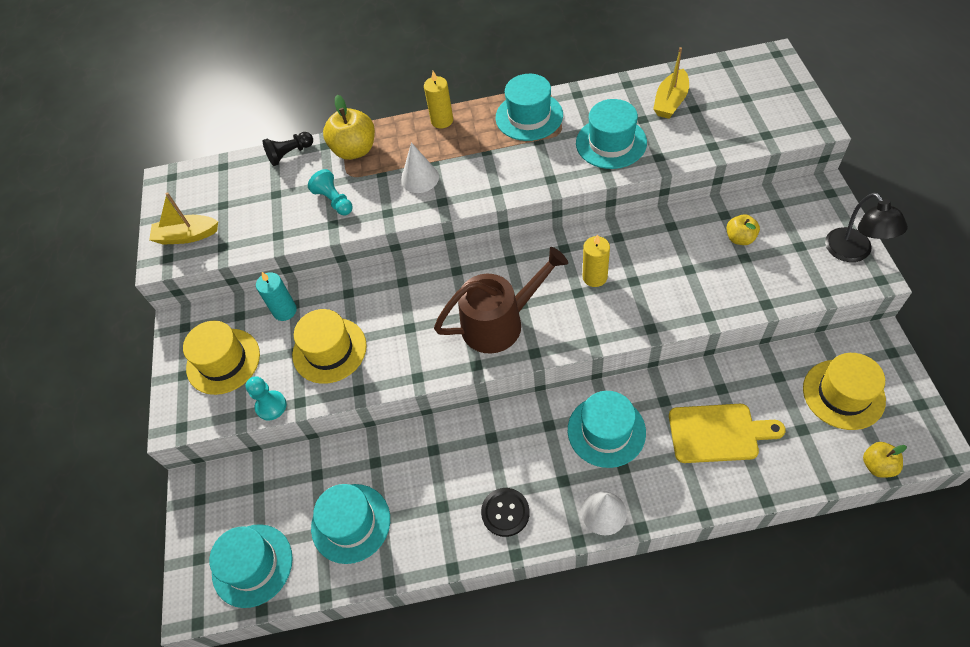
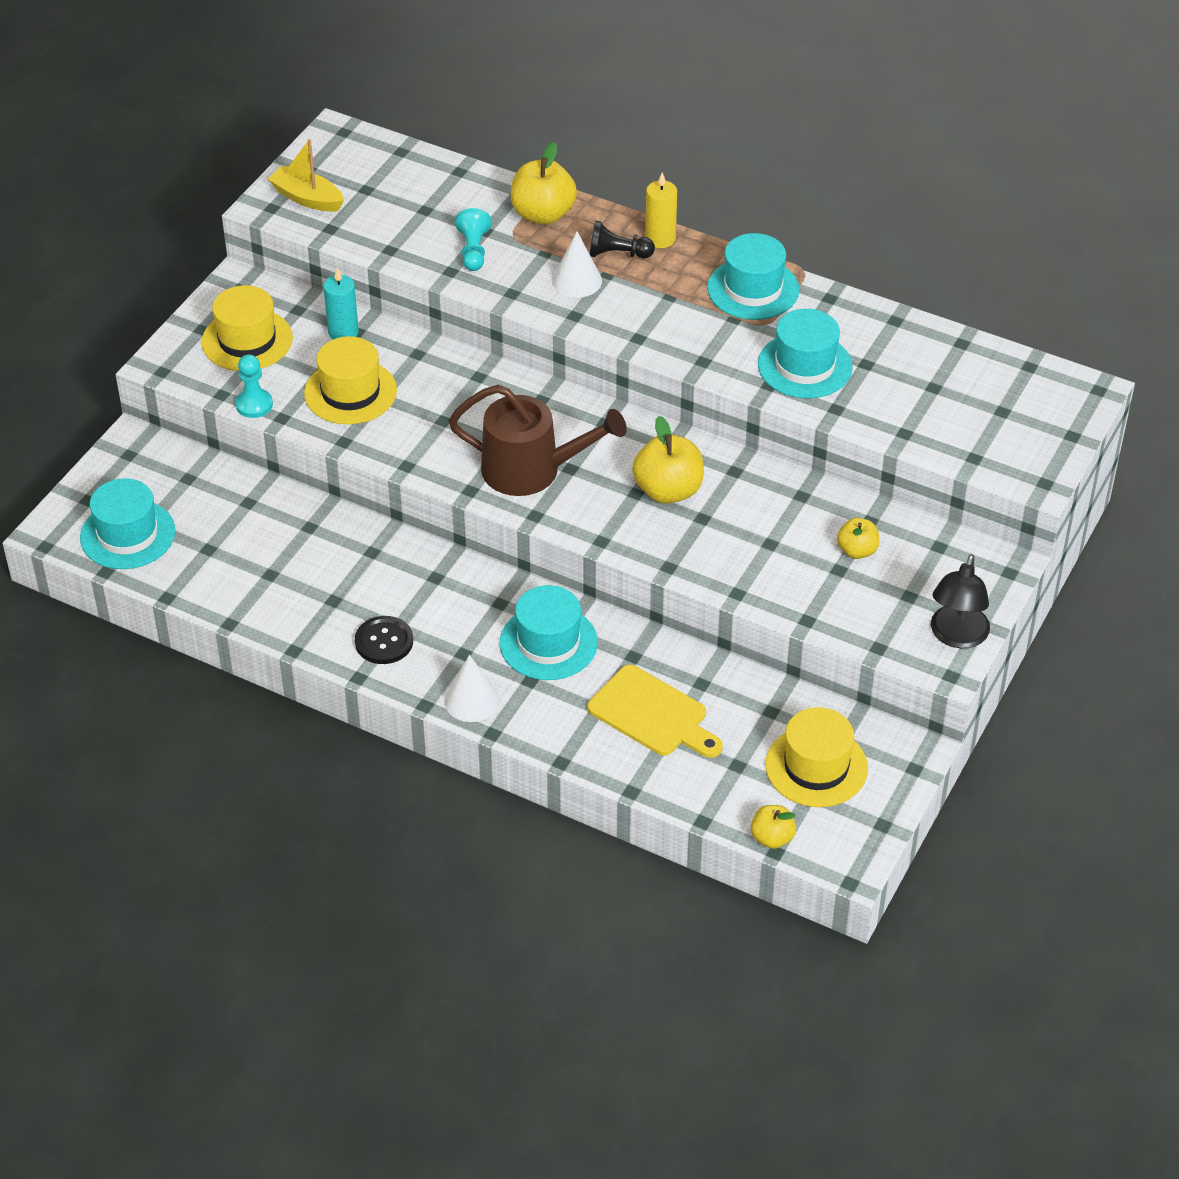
camera: 30 degrees right, 10 degrees down
black pawn [263,132,313,166] -> black pawn moved to [589,221,655,258]
turquoise hat [311,484,390,564] -> none
yellow candle [583,234,610,287] -> yellow apple [632,416,704,504]
yellow boat [653,47,689,119] -> none

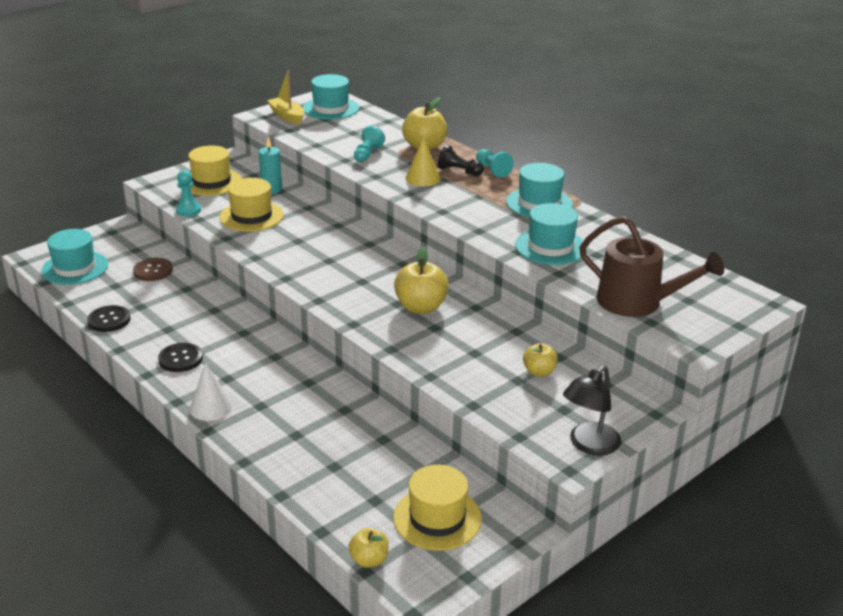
camera: 20 degrees right, 15 degrees down
brown watering can [449,385,627,496] -> brown watering can moved to [579,216,724,317]
turquoise hat [500,585,598,680] -> turquoise hat moved to [303,74,359,120]
white cone [552,231,602,298] -> yellow cone [405,137,440,186]
yellow cutting board [588,665,723,758] -> none
yellow candle [645,172,677,248] -> turquoise pawn [476,149,513,178]
none -> black button [87,305,130,332]
none -> brown button [133,258,173,281]

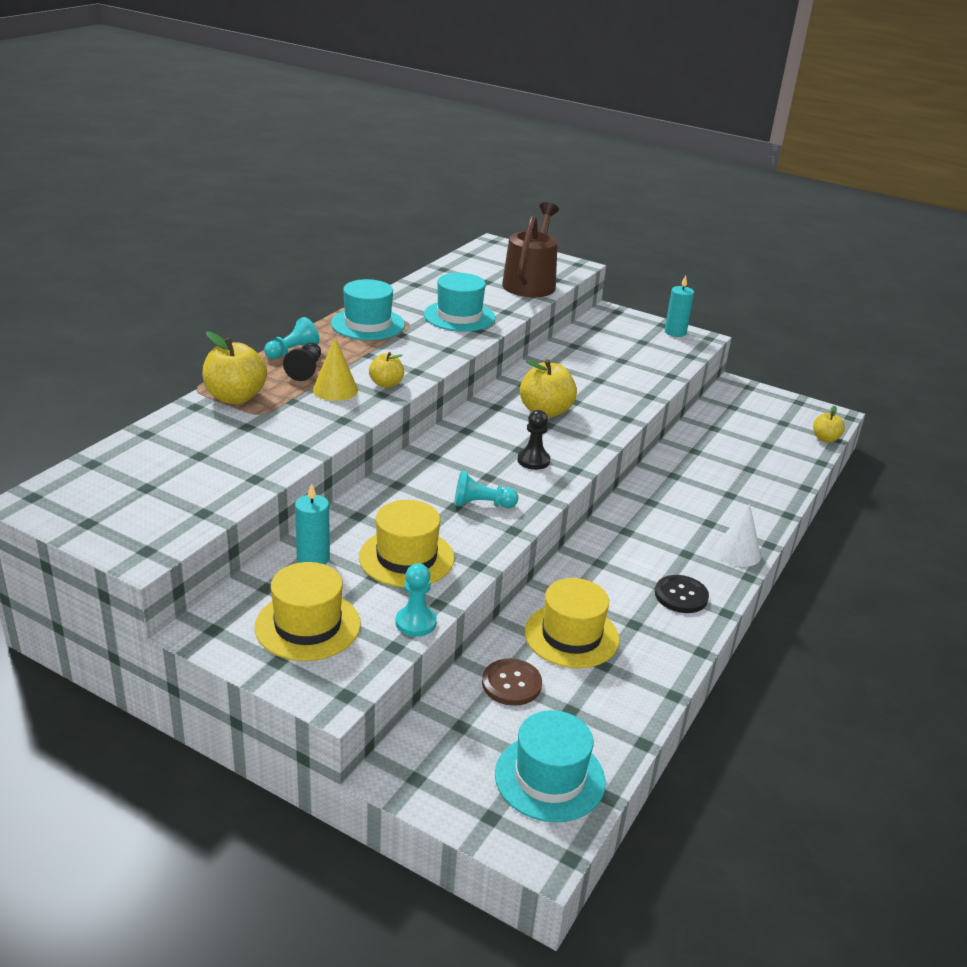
camera: 110 degrees left, 0 degrees up
black button [87,305,130,332] -> none
yellow boat [267,71,305,125] -> none
turquoise hat [303,74,359,120] -> none
turquoise pawn [354,126,385,162] -> turquoise pawn moved to [454,471,518,508]
yellow hat [393,465,482,551] -> yellow hat moved to [525,578,619,668]
yellow apple [523,343,558,377] -> yellow apple moved to [369,352,404,388]
black lamp [563,365,621,455] -> turquoise candle [665,275,694,337]
none -> black pawn [517,410,550,470]

